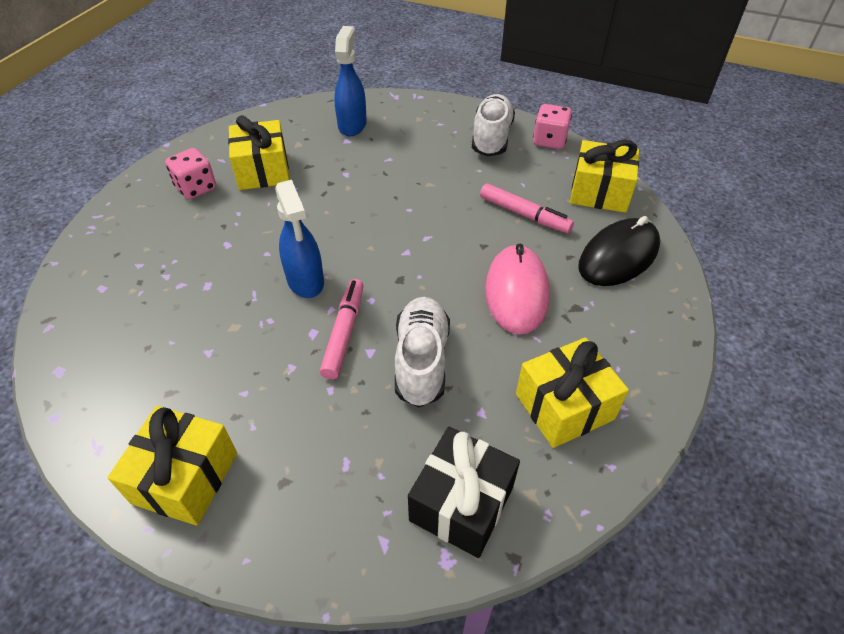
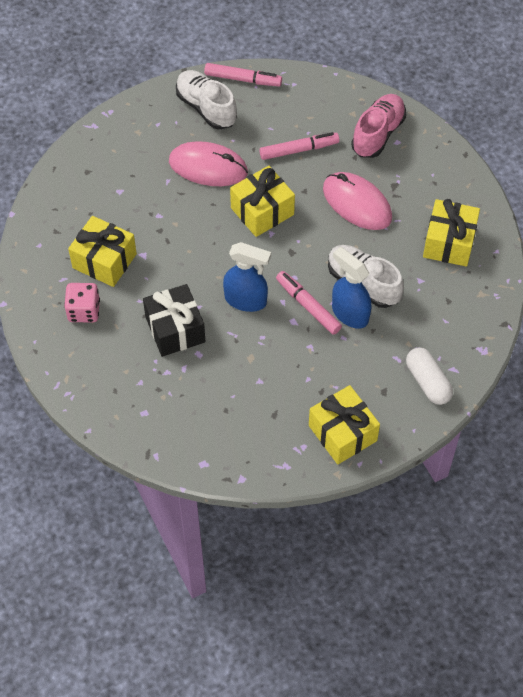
camera: 50 degrees left, 10 degrees up
blue spray bottle [334,26,367,136] -> blue spray bottle moved to [332,247,371,329]
black gift [408,427,520,558] -> black gift moved to [143,284,205,357]
pink dice [533,104,572,149] -> pink marker [204,63,282,86]
yellow gift [570,140,639,213] -> yellow gift moved to [230,166,295,237]
black mouse [578,216,660,286] -> pink shoe [351,94,406,158]
none -> pink mouse [169,141,248,186]
none -> white capsule [406,347,453,405]

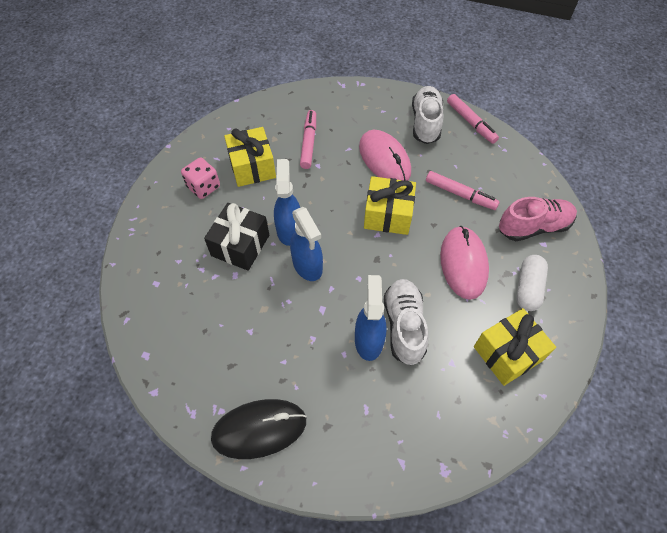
camera: 45 degrees right, 0 degrees up
pink marker [276,271,342,335] -> pink marker moved to [300,110,316,169]
yellow gift [309,385,380,464] -> black mouse [211,399,307,459]
white capsule [406,347,453,405] -> white capsule moved to [516,255,548,311]
none -> blue spray bottle [274,159,300,246]

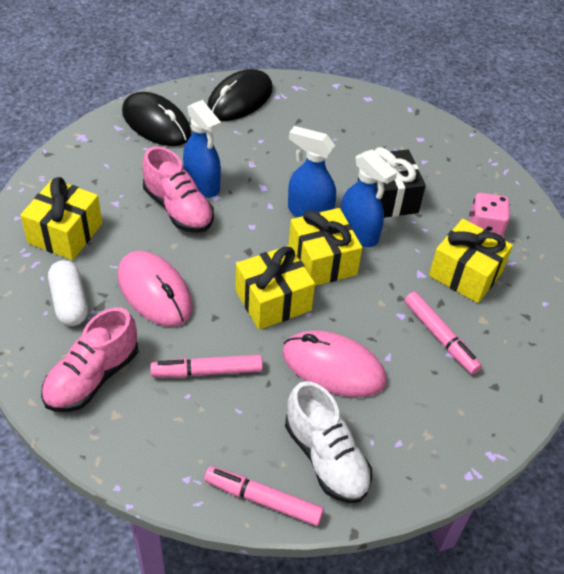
camera: 140 degrees right, 10 degrees down
white shoe [384,279,428,365] -> pink shoe [142,146,214,233]
none -> black mouse [122,92,191,146]
none -> yellow gift [289,208,362,286]

